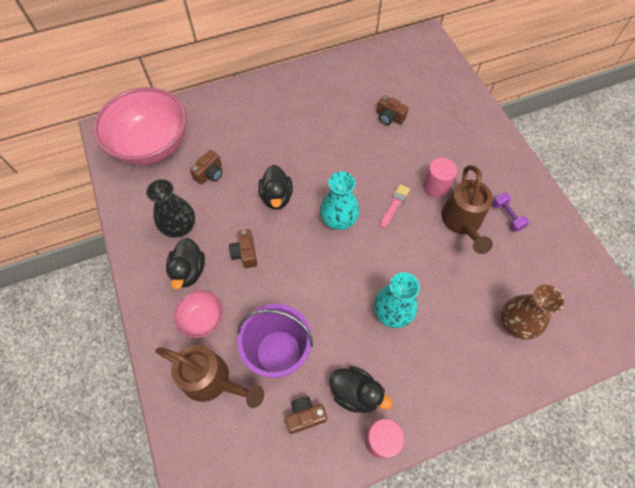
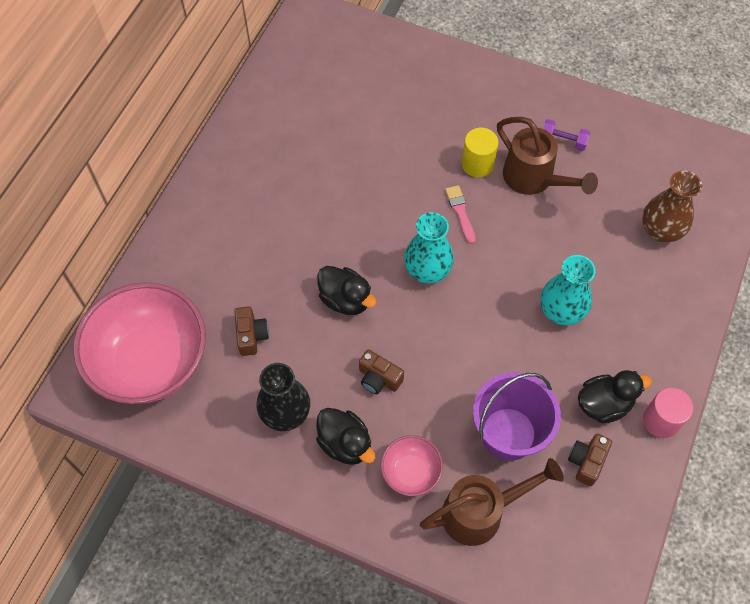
camera: 45 degrees left, 0 degrees up
brown camera [377,95,409,125] -> none
pink cylinder [423,158,457,198] -> yellow cylinder [462,128,499,177]

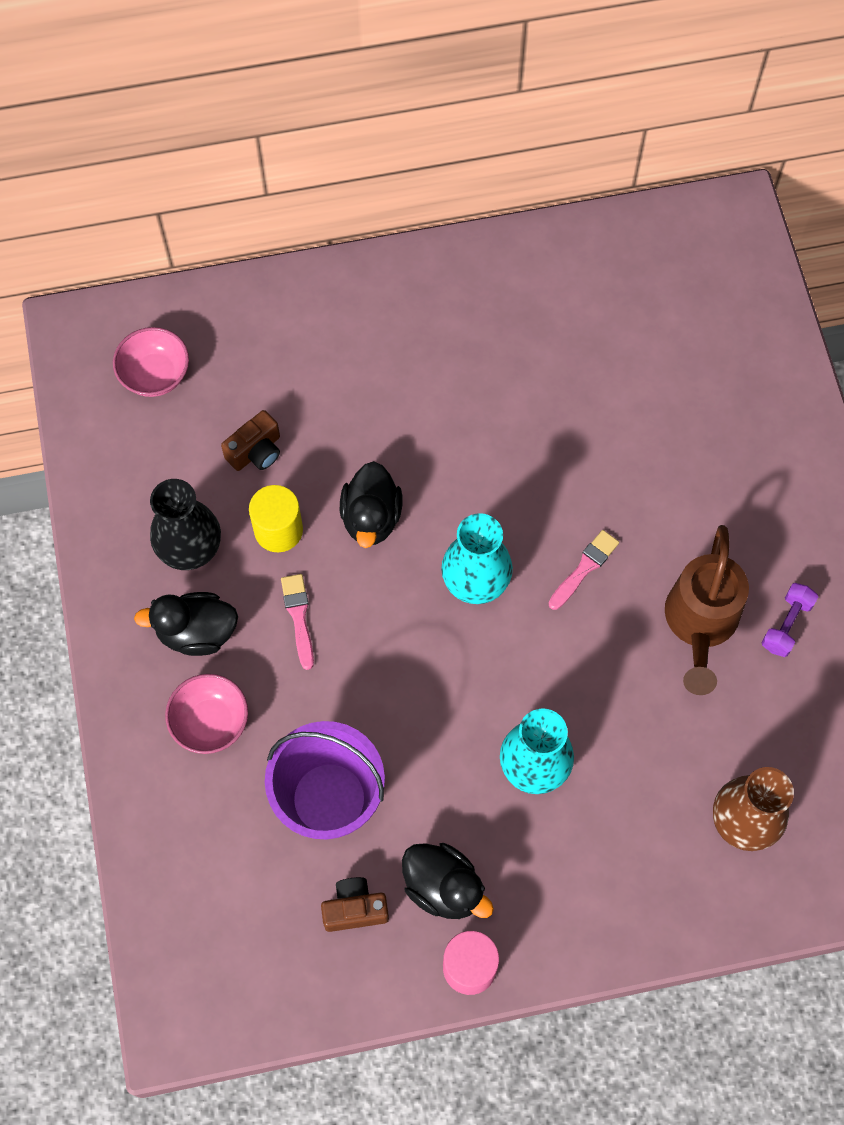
camera: 55 degrees right, 5 degrees up
pink bowl [73,282,206,404] -> pink bowl [113,327,189,397], size x0.46
black duck [316,408,375,465] -> black duck turned 75 degrees clockwise [134,592,238,656]
brown camera [359,349,404,394] -> pink brush [281,574,314,670]
brown watering can [420,458,564,546] -> none
yellow cylinder [462,128,499,177] -> yellow cylinder moved to [249,485,303,552]
purple dumbbell [543,119,590,151] -> purple dumbbell turned 45 degrees clockwise [762,583,818,657]

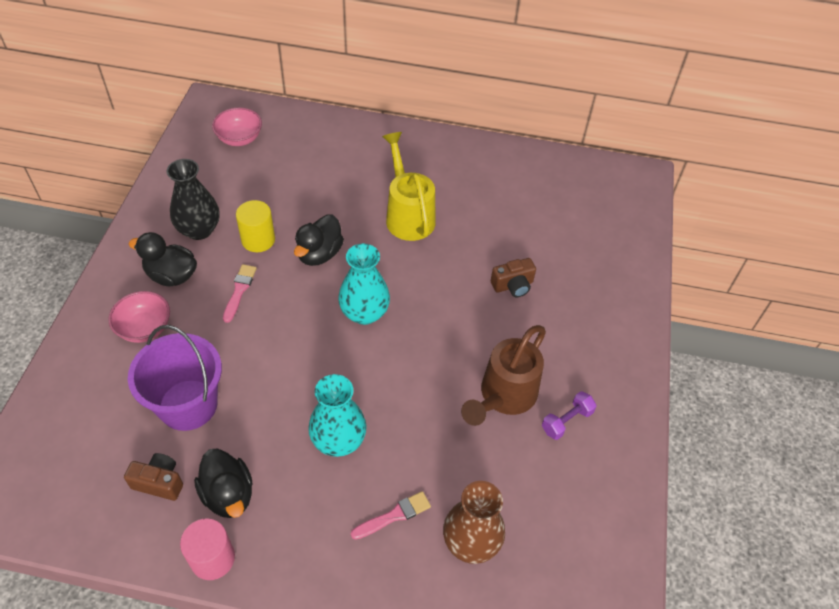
camera: 20 degrees right, 15 degrees down
brown camera [221,410,280,471] -> brown camera moved to [491,258,536,297]
pink brush [548,530,619,610] -> pink brush moved to [351,491,431,540]
none -> yellow watering can [382,132,436,241]

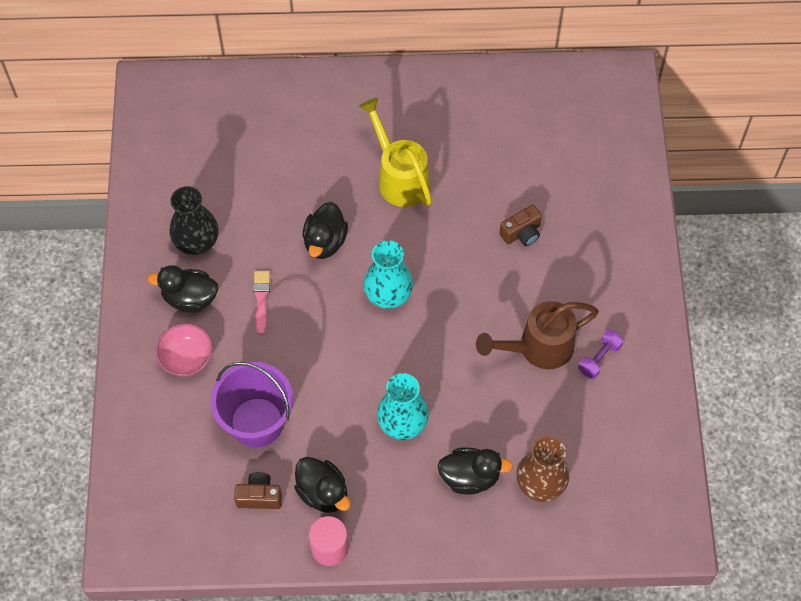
camera: 10 degrees left, 10 degrees up
pink bowl [212,107,262,146] -> none
yellow cylinder [236,200,275,252] -> none
pink brush [351,491,431,540] -> black duck [438,447,513,495]
brown watering can [461,325,546,426] -> brown watering can turned 45 degrees clockwise [476,301,599,369]

